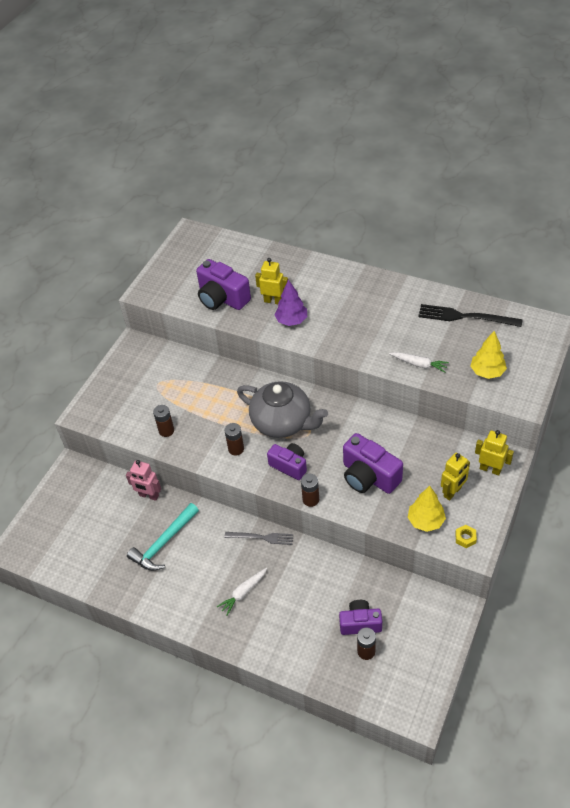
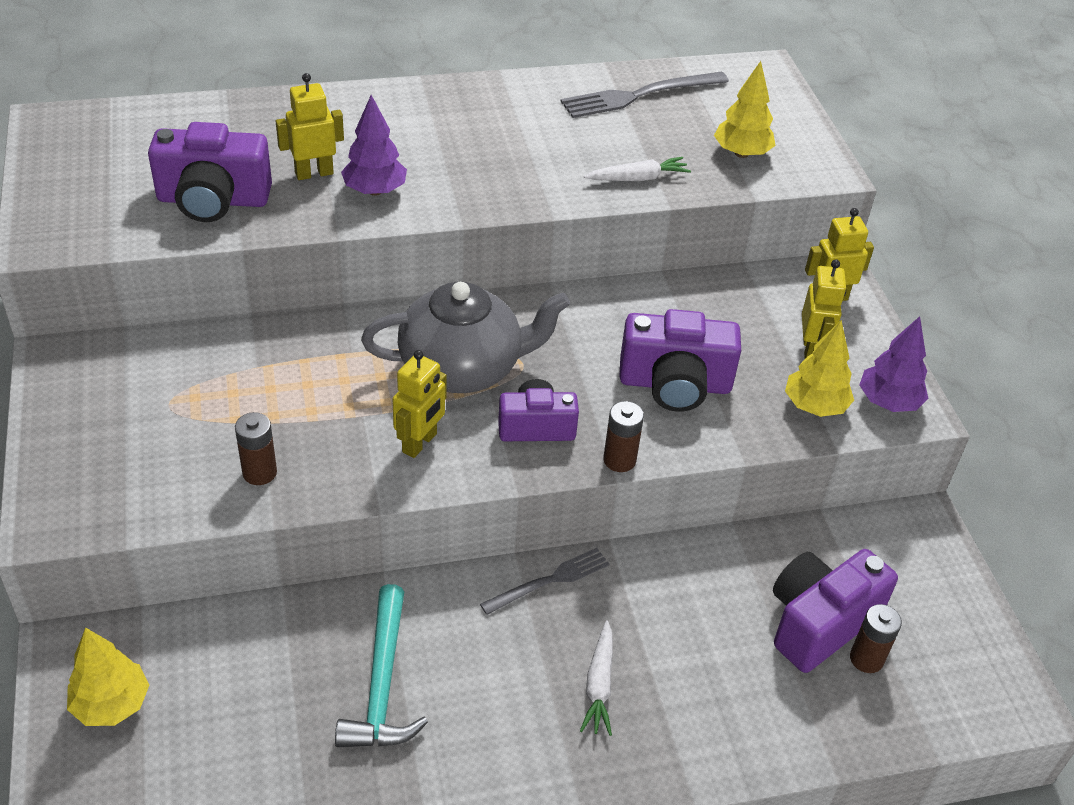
camera: 45 degrees left, 5 degrees down
pink robot [126,460,161,501] -> none
brown battery [224,423,244,456] -> yellow robot [393,350,447,458]
purple camera [339,600,382,635] -> purple camera [773,549,898,673], size x1.54
black fork [418,304,523,327] -> grey fork [561,71,729,118]
yellow nut [455,525,477,548] -> purple tree [859,316,928,412]
none -> yellow tree [67,627,149,726]

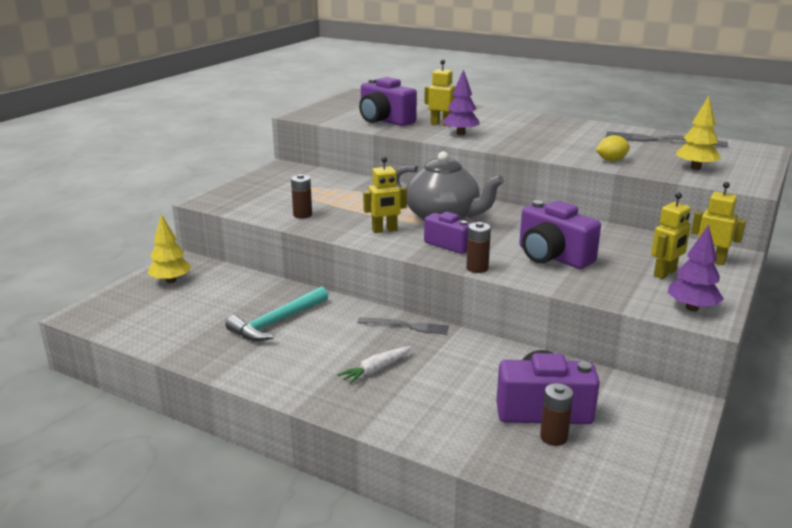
camera: 45 degrees right, 20 degrees down
white carrot [584,157,691,181] -> yellow lemon [596,135,630,161]
yellow tree [785,320,854,417] -> none

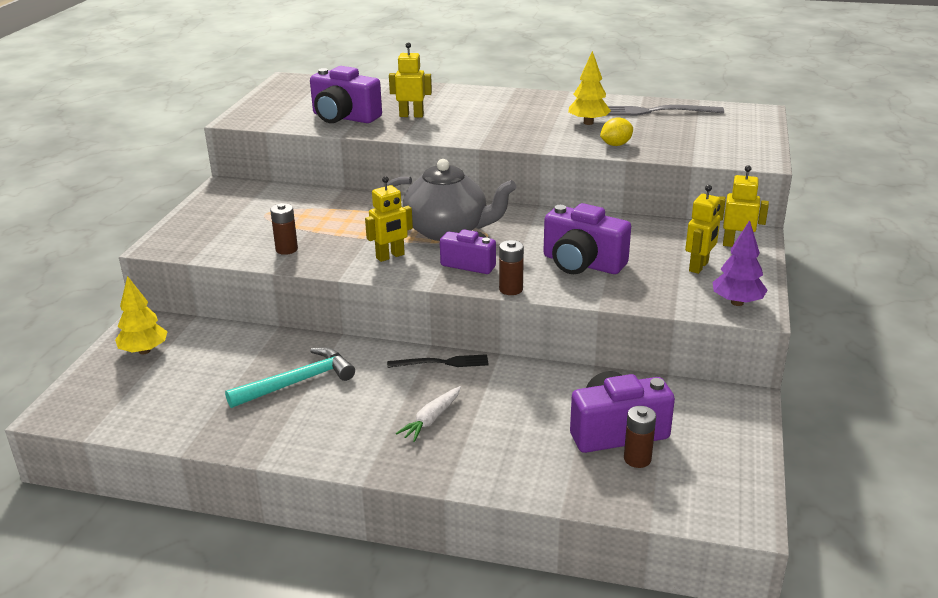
camera: 15 degrees left, 5 degrees up
turquoise hammer [225,287,328,341] -> turquoise hammer turned 150 degrees counterclockwise [225,347,355,408]
grey fork [357,317,449,335] -> black fork [387,354,489,368]
purple tree [443,69,480,135] -> none
yellow tree [676,96,721,170] -> yellow tree moved to [568,51,611,125]

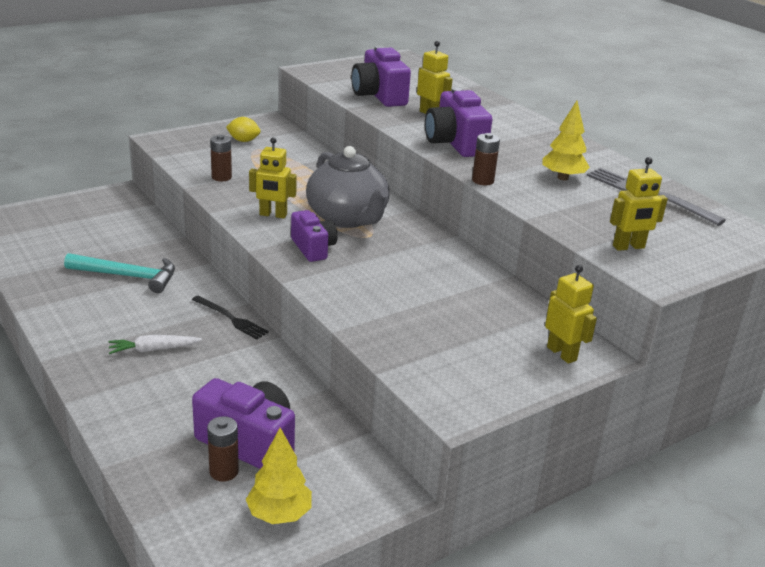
camera: 40 degrees right, 0 degrees up
yellow tree [115,276,168,355] -> yellow tree moved to [246,428,312,524]
brown battery [499,240,524,295] -> brown battery moved to [472,133,500,185]
purple camera [543,203,631,274] -> purple camera moved to [425,87,492,157]
yellow lemon [600,117,633,146] -> yellow lemon moved to [226,117,261,142]
yellow robot [685,185,721,274] -> yellow robot moved to [610,157,668,251]
purple tree [713,220,767,306] -> none

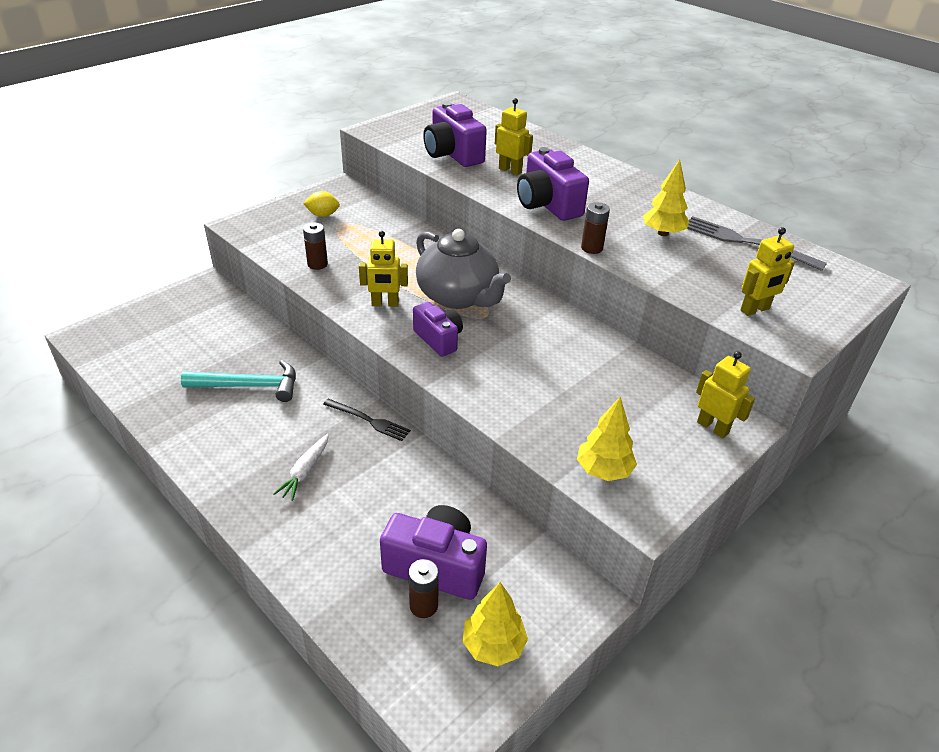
camera: 10 degrees left, 10 degrees up
white carrot [109,335,202,354] -> white carrot turned 45 degrees counterclockwise [273,434,329,501]
none -> yellow tree [577,397,637,481]

